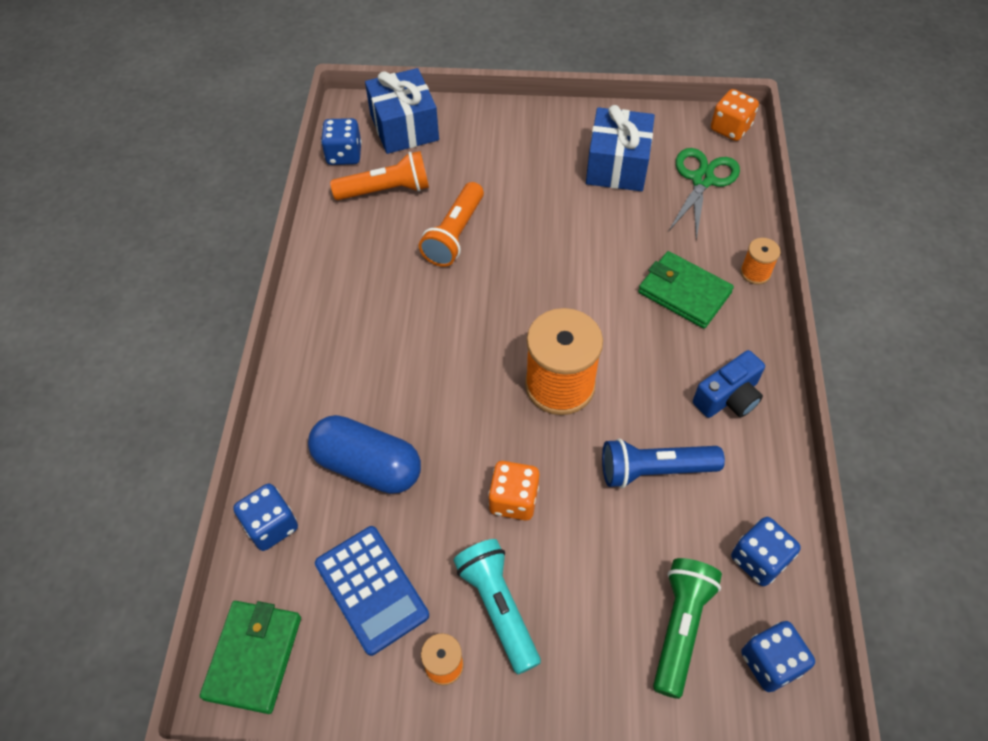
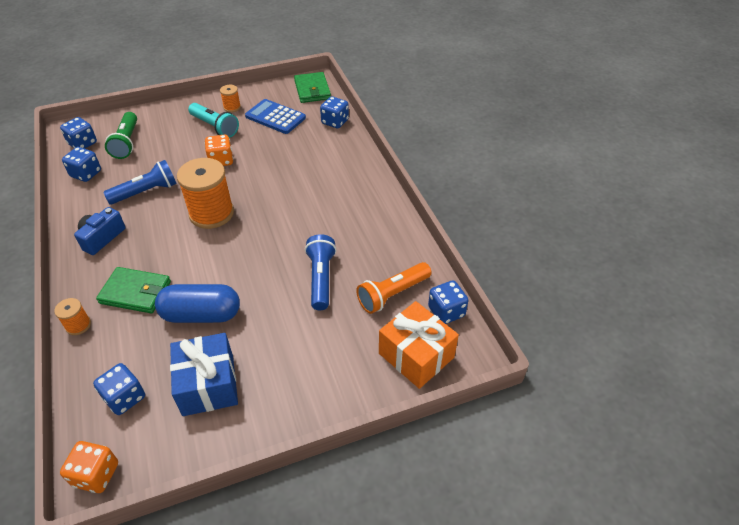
camera: 155 degrees right, 10 degrees down
blue capsule [308,415,421,494] -> blue capsule moved to [155,284,240,323]
blue gift [365,68,439,154] -> orange gift [379,301,459,389]
orange flashlight [419,182,484,267] -> blue flashlight [305,234,337,310]
green scissors [668,148,740,240] -> blue dice [93,363,145,415]

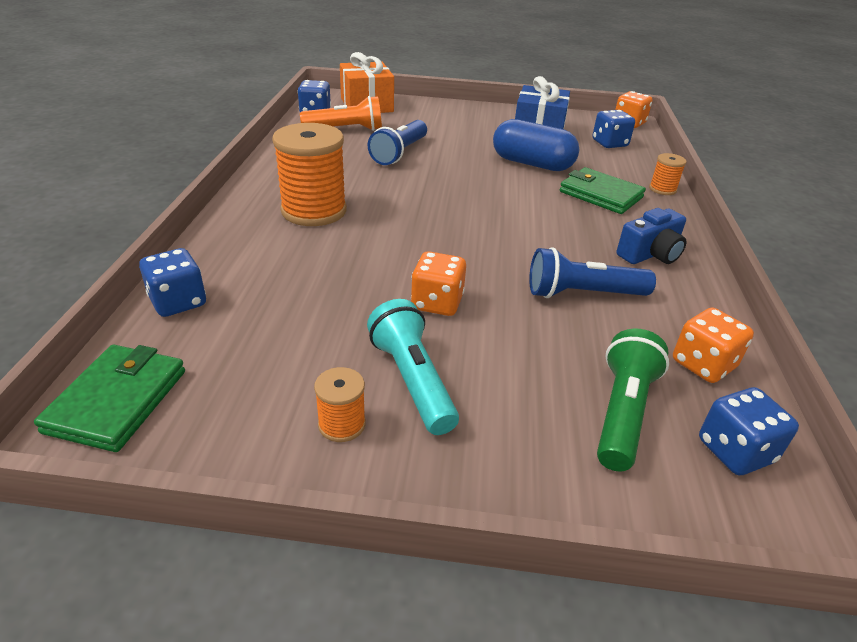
camera: 155 degrees left, 10 degrees down
blue dice [62,147,101,182] -> orange dice [673,308,754,383]
orange spool [177,158,234,229] -> orange spool moved to [272,123,347,226]
blue calculator [245,99,306,134] -> none

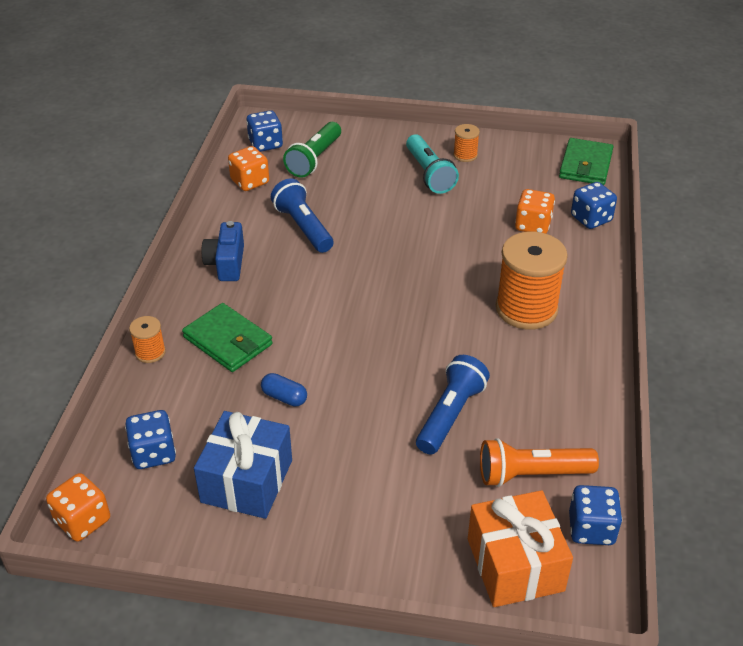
camera: 175 degrees left, 5 degrees up
orange dice [411,251,466,316] -> orange dice moved to [515,189,555,234]
blue capsule [493,119,579,171] -> blue capsule [261,373,307,406], size x0.47
blue flashlight [529,247,656,298] -> blue flashlight turned 120 degrees counterclockwise [271,178,334,253]
blue camera [616,208,686,264] -> blue camera turned 60 degrees counterclockwise [201,221,244,281]

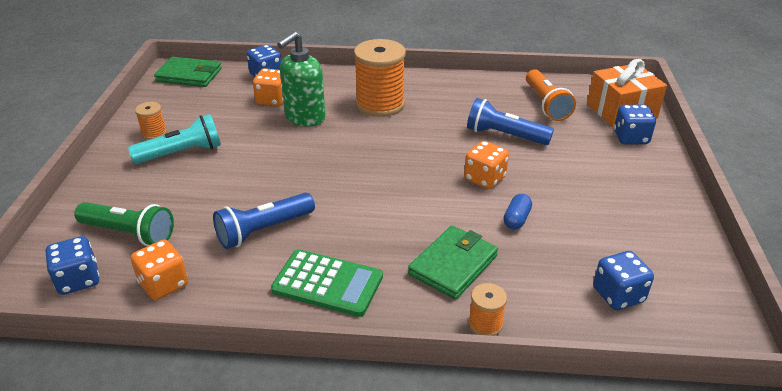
camera: 95 degrees left, 5 degrees down
orange dice [46,473,110,542] -> orange dice moved to [464,141,509,189]
blue gift [194,411,292,519] -> none
blue camera [201,221,244,281] -> green calculator [271,249,383,317]
blue dice [569,485,622,545] -> blue dice moved to [614,105,656,144]
none -> green soap dispenser [277,31,325,127]

